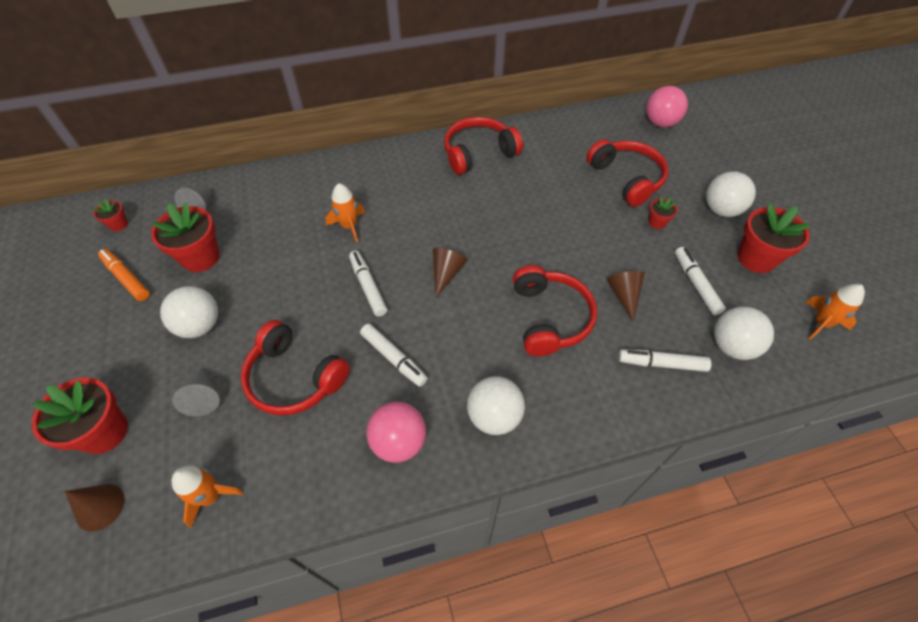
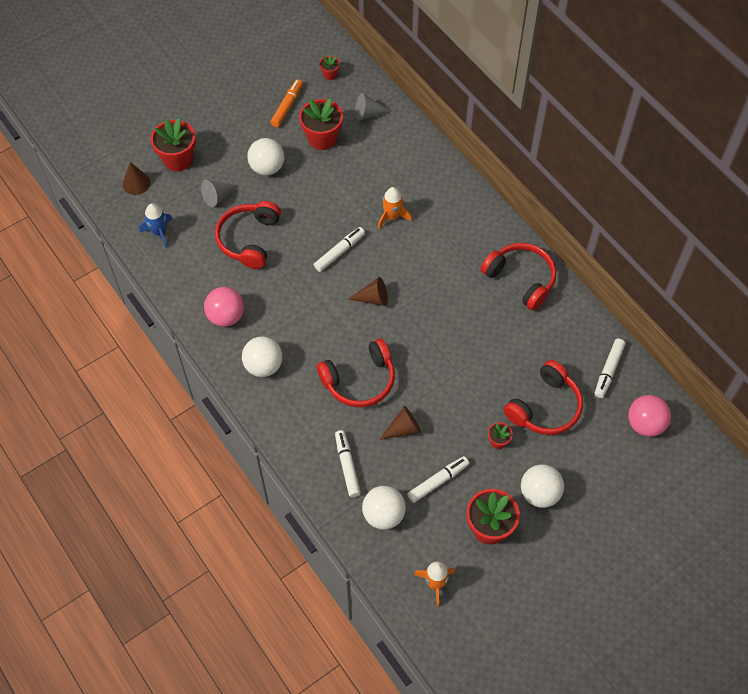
camera: 70 degrees right, 5 degrees up
orange rocket [172,466,244,528] -> blue rocket [139,203,173,248]
white marker [360,324,428,387] -> white marker moved to [595,339,625,398]

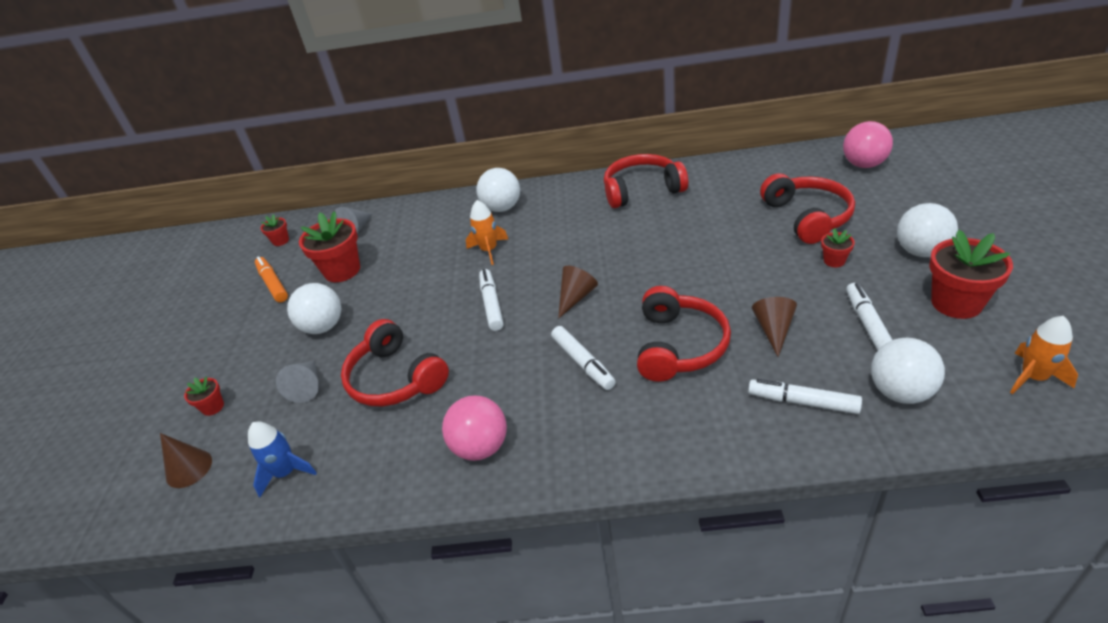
camera: 50 degrees left, 20 degrees down
red flower pot [151,118,196,171] -> red flower pot [184,376,224,416], size x0.49
white ball [242,336,283,377] -> white ball moved to [476,168,520,212]
white marker [595,339,625,398] -> white marker moved to [551,326,616,390]

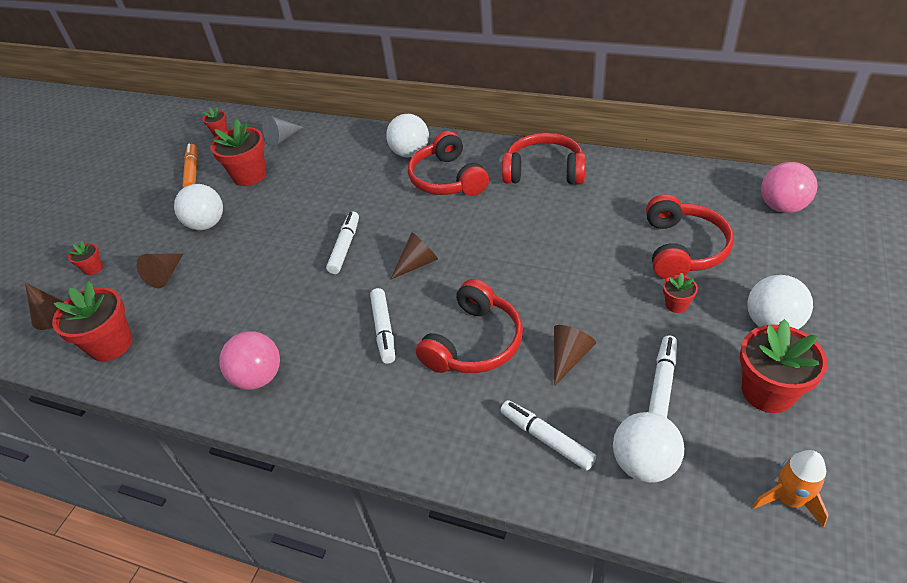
camera: 20 degrees right, 5 degrees up
blue rocket [248,421,317,497] -> red flower pot [52,281,133,361]
grey cone [276,361,319,403] -> brown cone [137,253,183,288]
red headphones [341,319,449,407] -> red headphones moved to [408,131,489,196]
orange rocket [466,200,508,265] -> none

